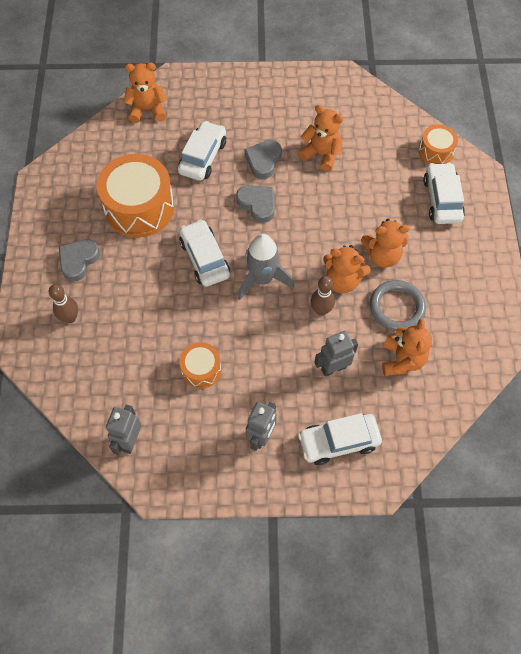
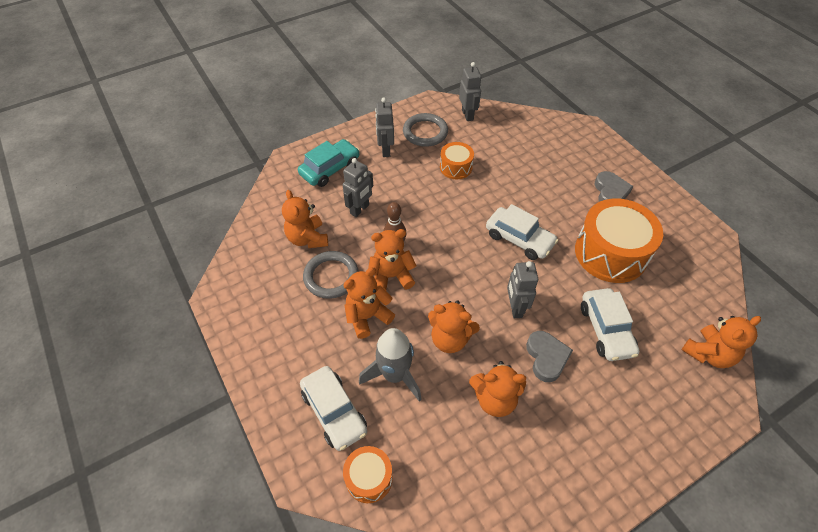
camera: 150 degrees right, 10 degrees down
brown bowling pin [49,284,78,323] -> none
grey heart [236,185,274,223] -> grey robot [507,261,538,318]
grey rocket [238,234,294,300] -> grey rocket moved to [359,328,422,402]
white car [298,413,382,465] -> turquoise car [298,139,360,187]
none -> grey ring [403,113,448,147]
none -> orange teddy bear [428,300,480,353]

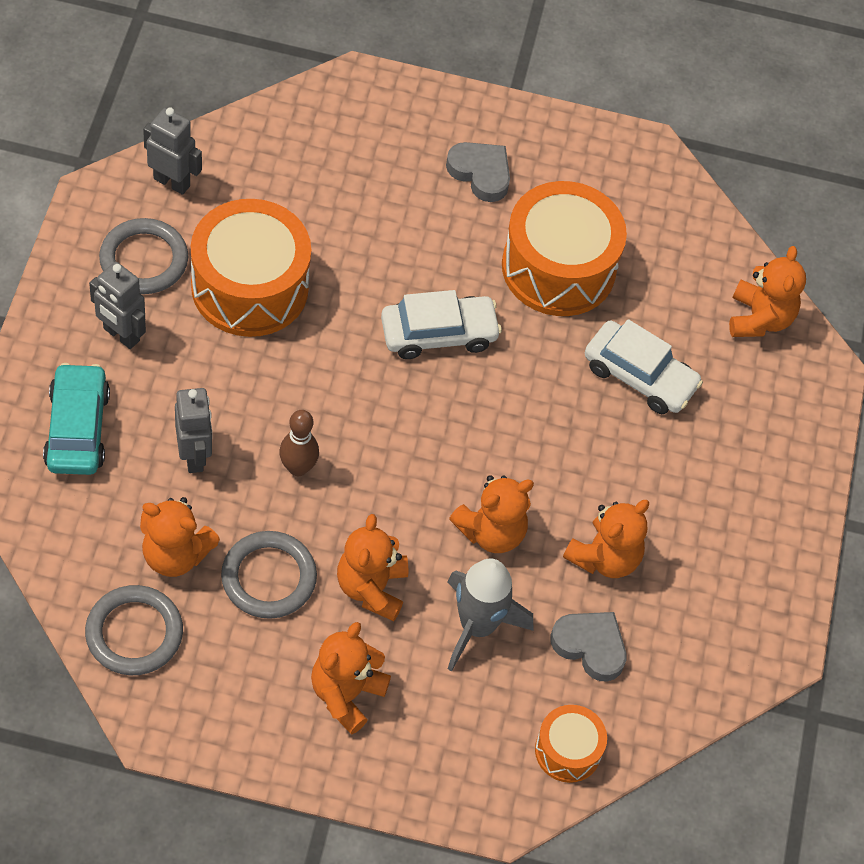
camera: 55 degrees left, 5 degrees up
white car [300,366,367,451] -> none
orange teddy bear [368,229,417,290] -> orange teddy bear moved to [311,622,391,735]
orange drum [440,142,474,179] -> orange drum [191,199,311,337], size x1.95
grey robot [507,261,538,318] -> none
grey heart [526,331,573,382] -> grey heart moved to [550,612,627,682]
none -> grey ring [85,585,183,675]

